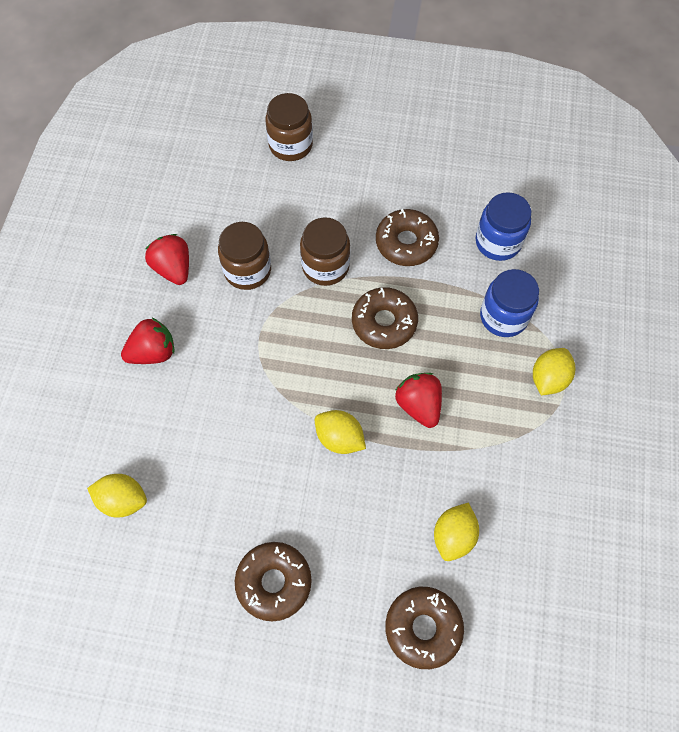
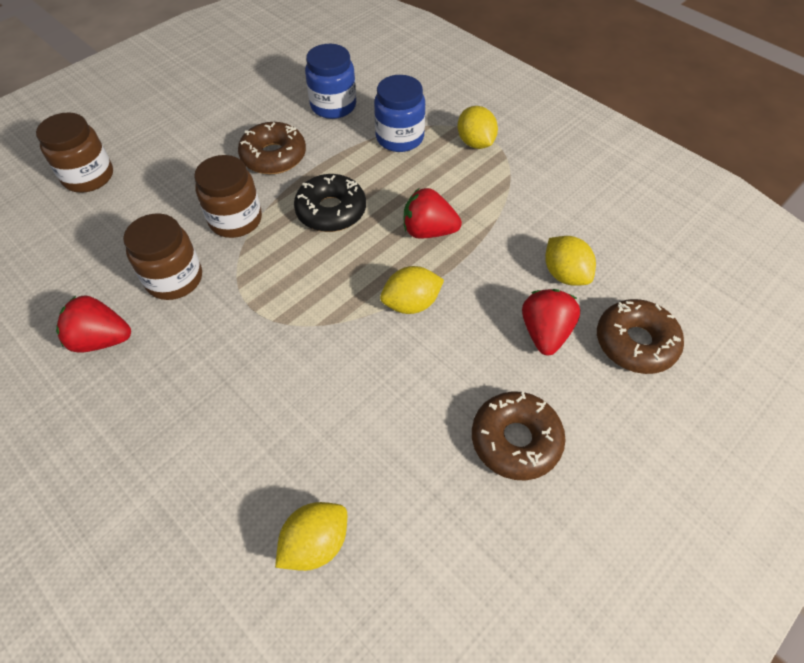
camera: 55 degrees left, 10 degrees down
red strawberry [121,318,174,364] -> red strawberry moved to [522,289,580,355]
brown donut [352,287,418,349] -> black donut [294,174,366,232]

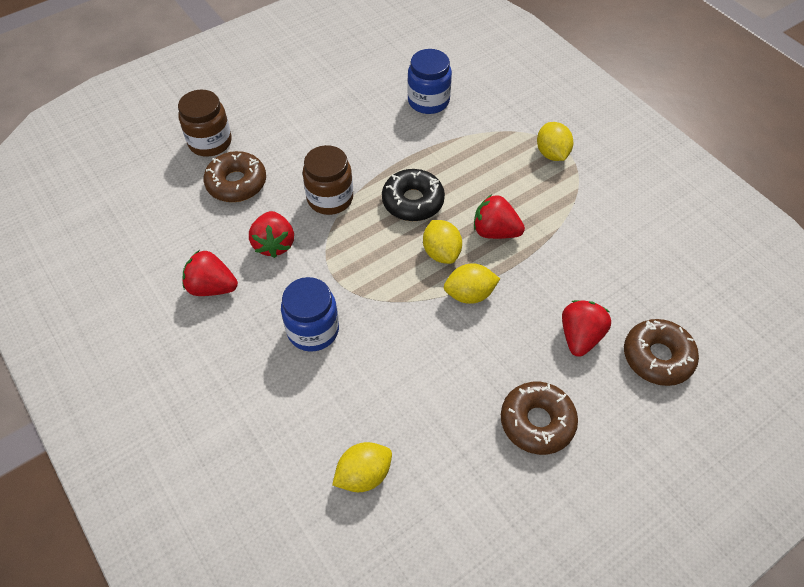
camera: 10 degrees right, 0 degrees up
brown jar [123,213,202,300] -> red strawberry [249,211,294,258]
brown donut [238,122,306,174] -> brown donut moved to [204,151,266,202]
blue jar [374,75,425,152] -> blue jar moved to [281,277,339,352]
yellow lemon [545,236,596,286] -> yellow lemon moved to [423,220,462,264]

